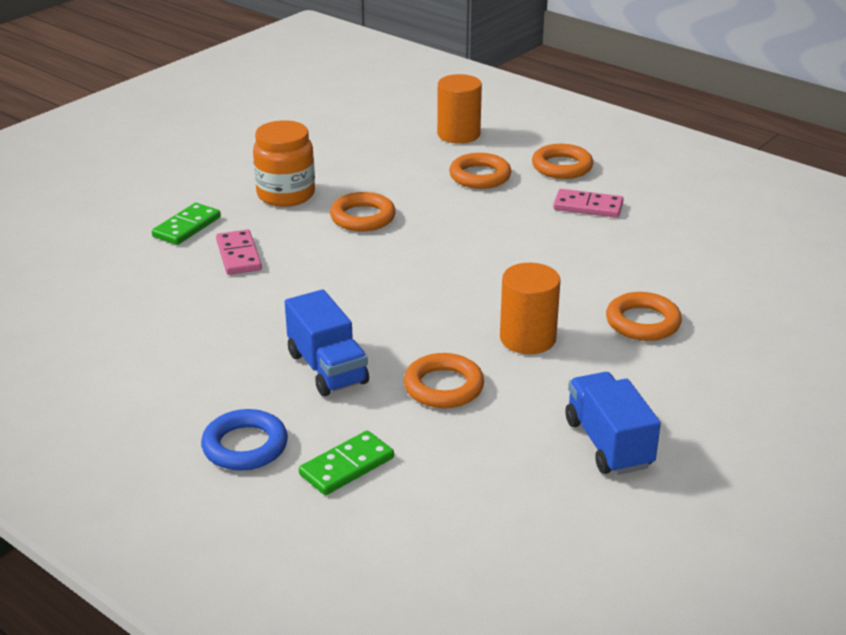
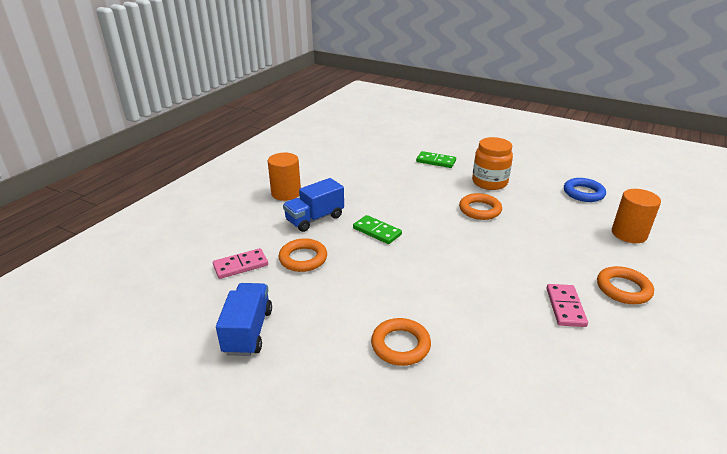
camera: 80 degrees right, 0 degrees up
blue ring [201,409,288,471] -> blue ring moved to [564,178,606,202]
pink domino [216,229,262,275] -> pink domino moved to [213,248,268,279]
green domino [299,430,394,495] -> green domino moved to [353,215,402,244]
orange ring [449,153,511,189] -> none
orange cylinder [500,263,561,354] -> orange cylinder moved to [268,153,301,201]
blue truck [565,372,661,475] -> blue truck turned 60 degrees counterclockwise [216,283,272,356]

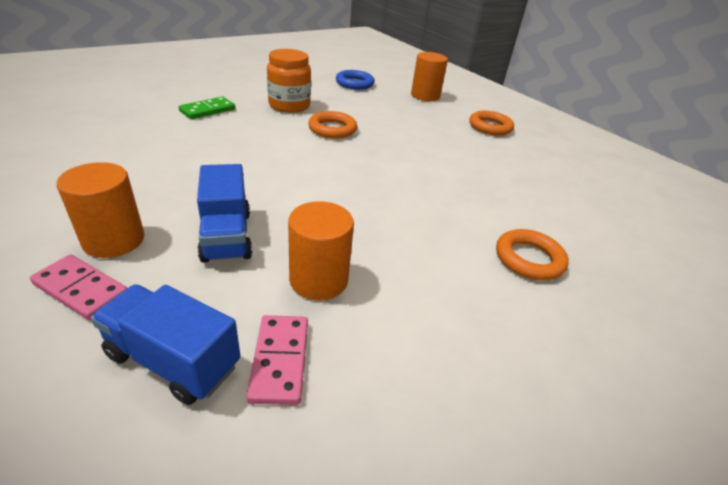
camera: 70 degrees left, 5 degrees up
blue truck [216,283,272,356] -> blue truck moved to [91,284,240,405]
orange ring [279,238,327,272] -> orange cylinder [288,201,354,300]
green domino [353,215,402,244] -> none
pink domino [546,284,588,327] -> pink domino moved to [30,254,127,321]

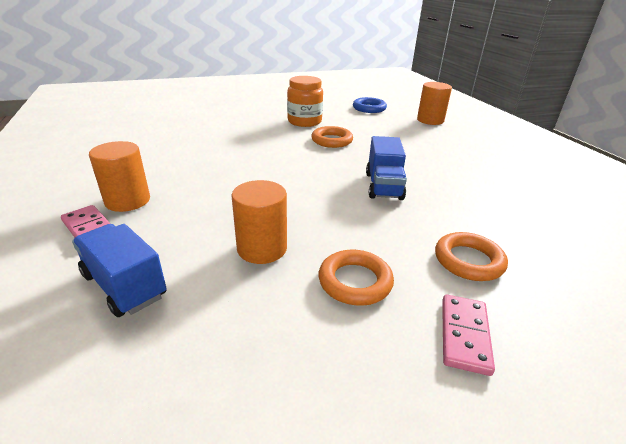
camera: 20 degrees right, 5 degrees down
green domino [179,97,235,119] -> none
blue truck [197,164,252,263] -> blue truck moved to [366,136,407,200]
pink domino [247,315,308,405] -> pink domino moved to [442,295,495,376]
orange ring [469,111,514,136] -> orange ring moved to [319,249,394,306]

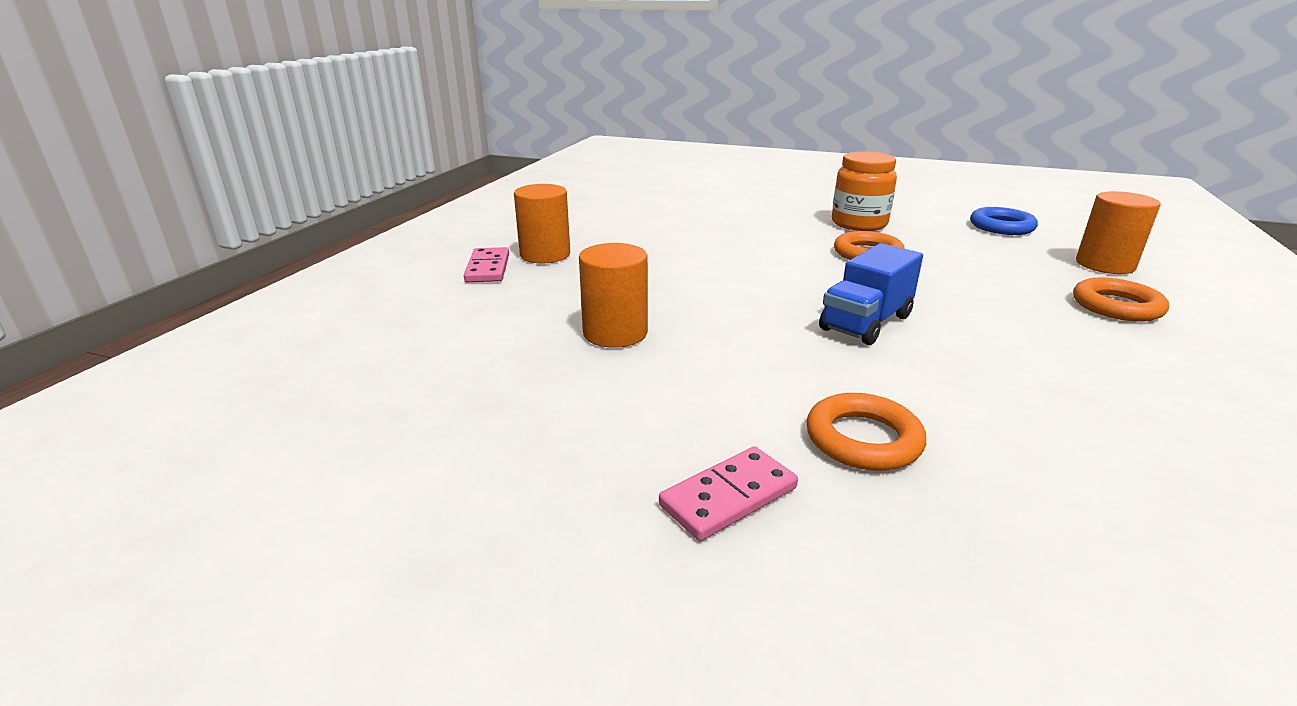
camera: 40 degrees right, 5 degrees down
blue truck [72,224,167,317] -> none
orange ring [319,249,394,306] -> orange ring moved to [1073,278,1169,322]

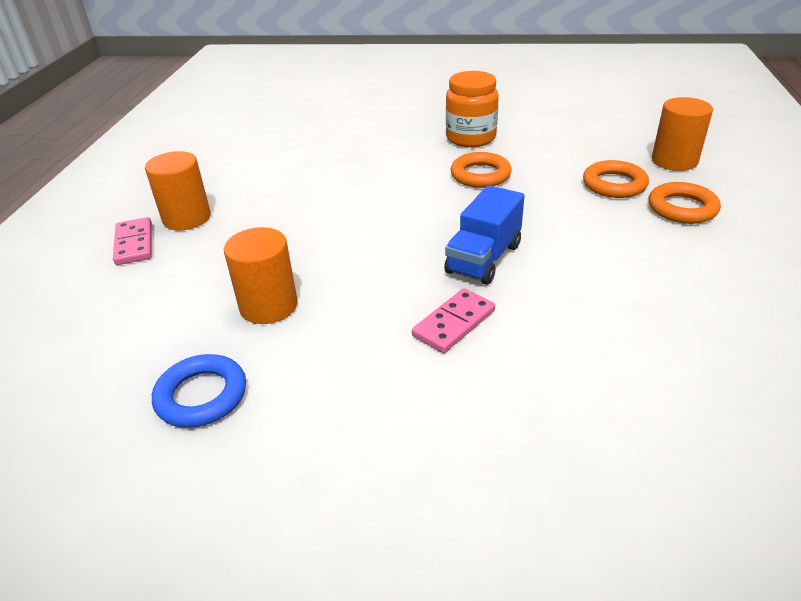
camera: 10 degrees left, 10 degrees up
pink domino [659,447,798,541] -> pink domino moved to [412,288,495,353]
orange ring [806,393,926,471] -> orange ring moved to [583,160,649,198]
blue ring [970,207,1038,235] -> blue ring moved to [152,354,246,428]

